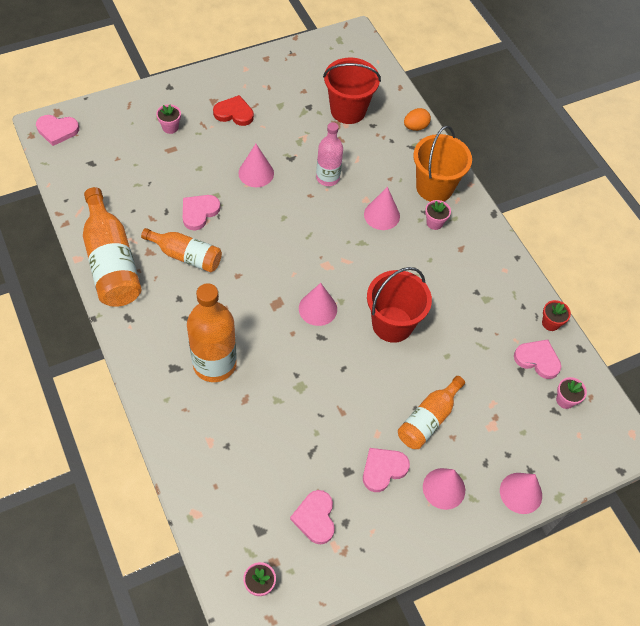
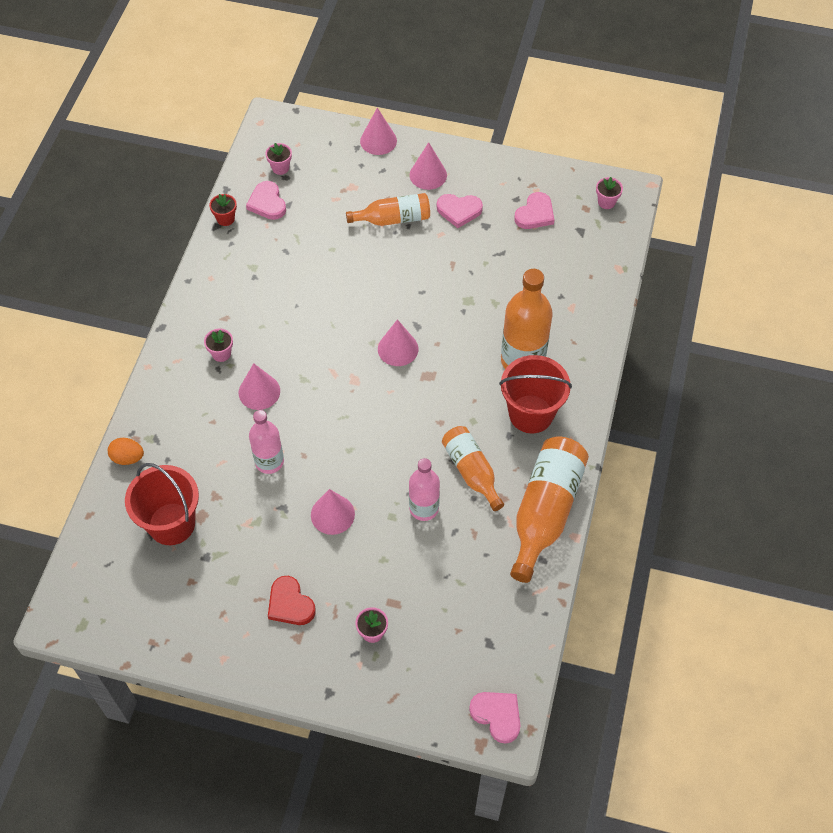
camera: 135 degrees left, 0 degrees up
pink heart [183,195,220,230] -> pink bottle [409,458,440,521]
red bucket [367,267,432,343] -> red bucket moved to [499,355,572,433]
orange bucket [413,126,472,202] -> none

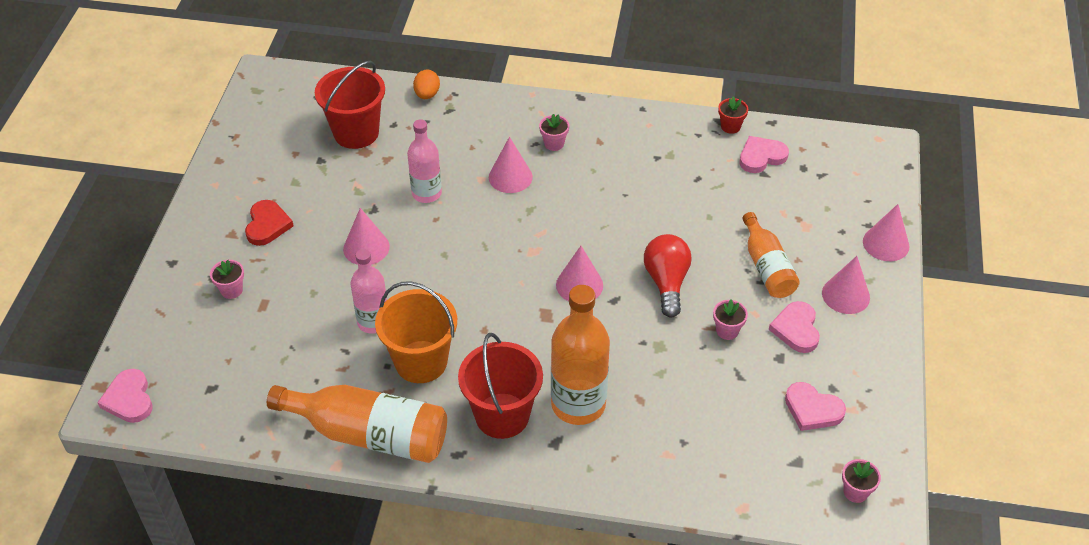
camera: 85 degrees right, 10 degrees down
pink flower pot [266,143,292,175] -> pink flower pot moved to [713,299,748,340]
red heart [268,576,316,625] -> red heart turned 135 degrees clockwise [245,200,294,246]
orange bottle [442,426,504,511] -> orange bucket [375,281,457,383]
pink heart [469,692,521,744] -> pink heart turned 120 degrees clockwise [97,369,153,423]
none -> red light bulb [644,234,692,317]

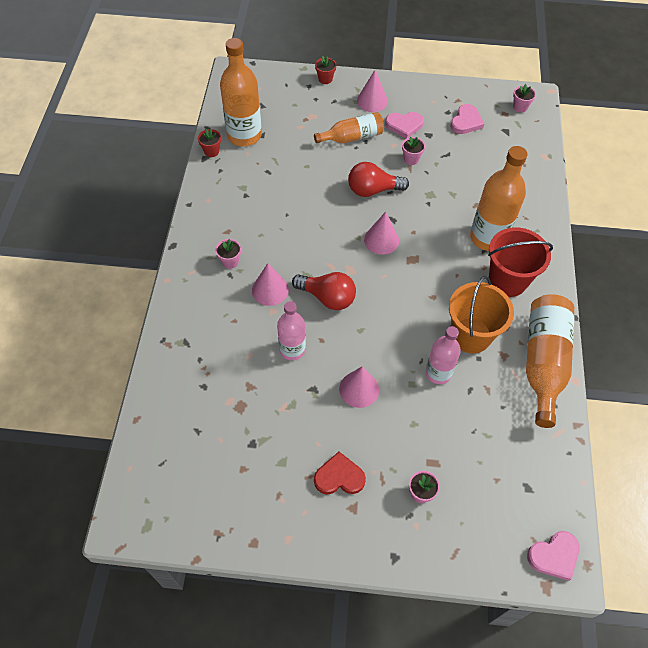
camera: 95 degrees left, 10 degrees up
red bucket [315,61,385,149] -> none
orange egg [413,70,440,99] -> none
pink heart [739,136,789,173] -> orange bottle [220,38,262,146]
pink cone [863,204,910,261] -> red flower pot [315,56,336,84]
none -> red light bulb [292,272,356,310]

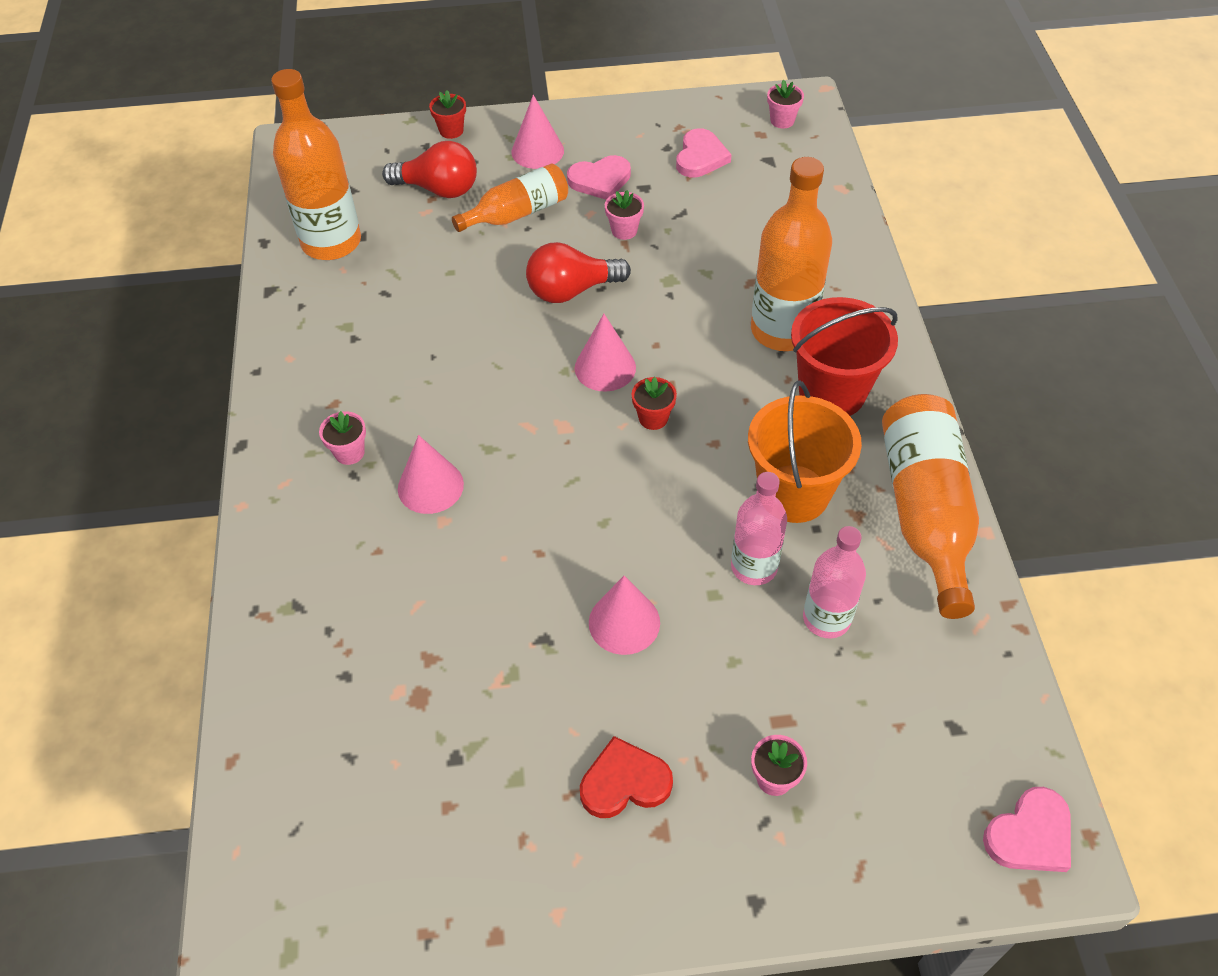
camera: 10 degrees left, 5 degrees down
red flower pot [198,128,221,157] -> red flower pot moved to [631,377,677,430]
pink bottle [277,301,306,361] -> pink bottle moved to [803,526,866,638]
red light bulb [292,272,356,310] -> red light bulb moved to [382,141,477,198]

